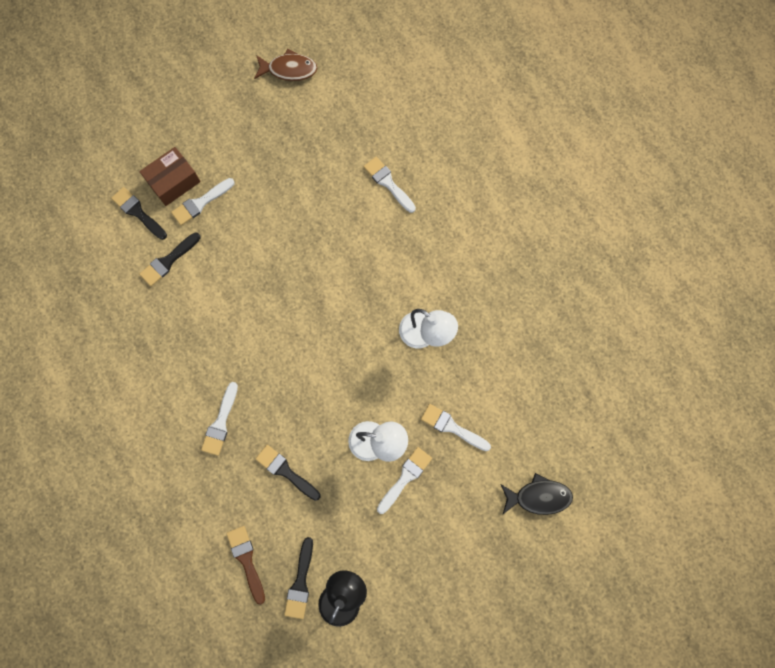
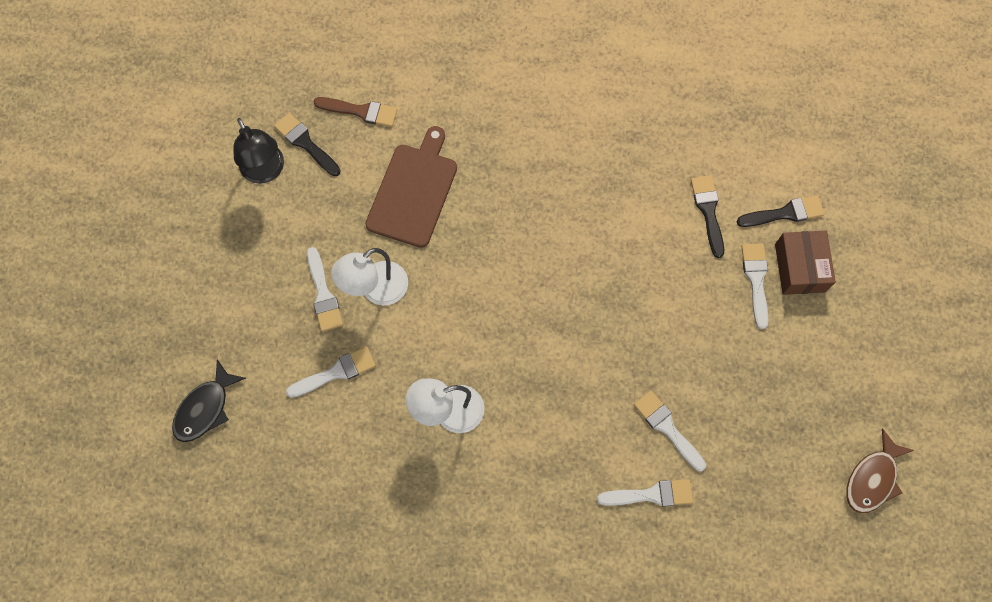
camera: 125 degrees right, 5 degrees down
white brush [201,382,238,456] -> white brush moved to [634,391,706,471]
black brush [256,445,321,501] -> brown cutting board [365,126,457,248]

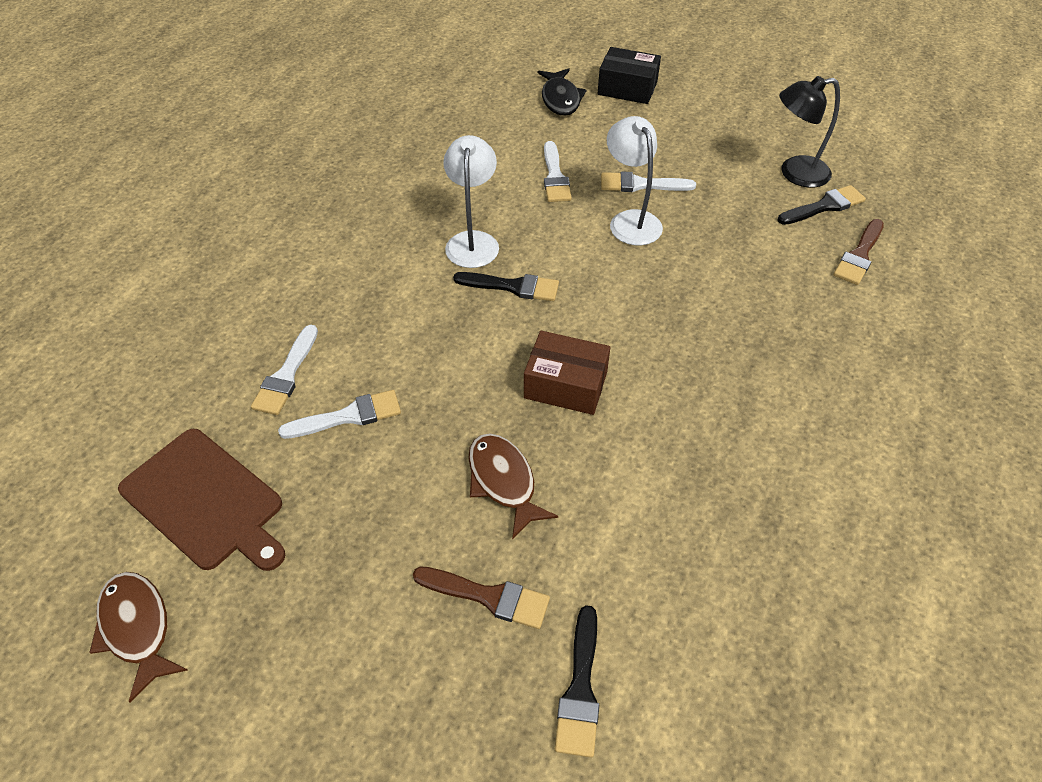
camera: 110 degrees right, 20 degrees down
black fish [172,359,246,442] -> black fish turned 150 degrees counterclockwise [538,68,586,116]
brown cutting board [365,126,457,248] -> brown cutting board moved to [118,429,285,571]
black brush [691,175,724,258] -> black brush moved to [453,272,559,301]
white brush [742,243,768,329] -> brown brush [413,567,550,629]
brown box [775,231,836,295] -> brown box moved to [524,331,610,415]
none -> brown fish [468,433,558,539]
none -> black box [597,47,661,104]

